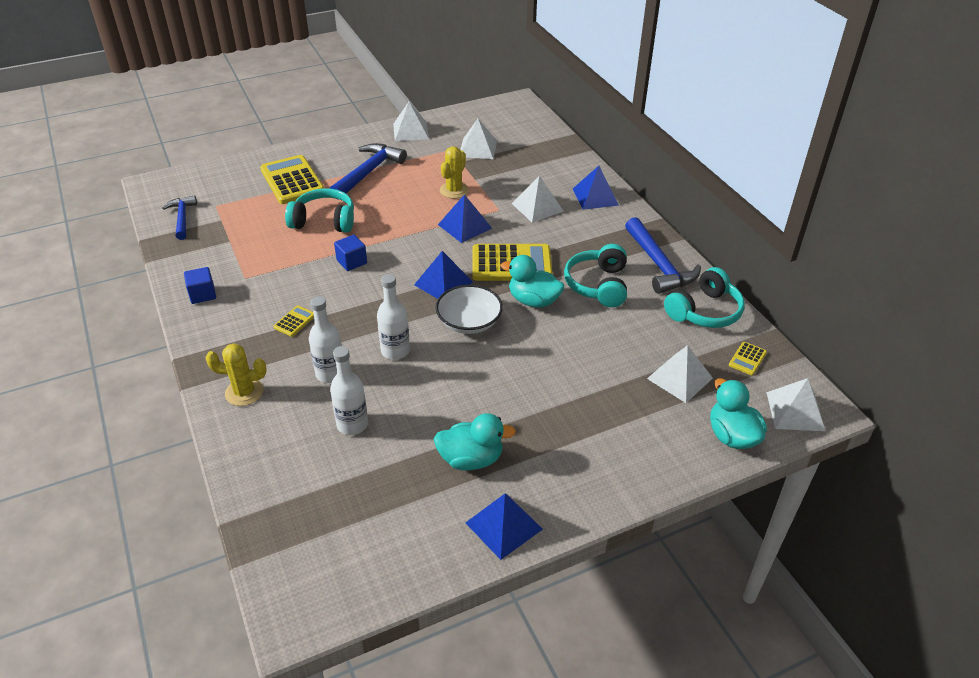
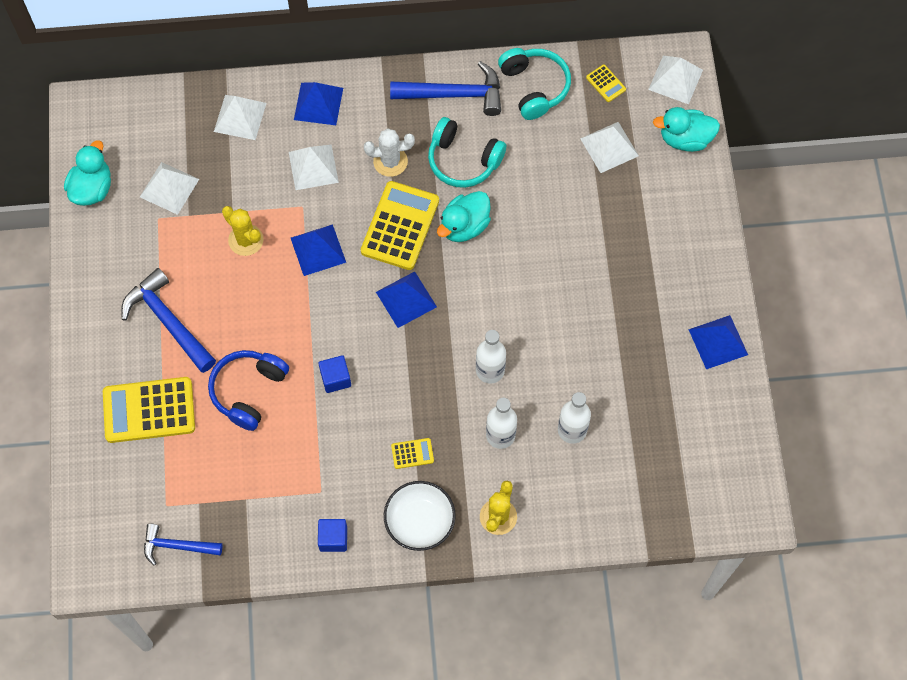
camera: 70 degrees left, 25 degrees up
yellow calculator [274,305,314,337] -> yellow calculator turned 120 degrees clockwise [391,438,434,469]
turquoise headphones [285,189,354,233] -> blue headphones [208,350,289,431]
white pyramid [393,102,429,141] -> white pyramid moved to [214,95,267,140]
turquoise duck [434,413,516,471] -> turquoise duck moved to [64,140,111,206]
white bowl [436,285,503,334] -> white bowl moved to [384,481,456,551]
none -> white cactus [364,129,415,177]

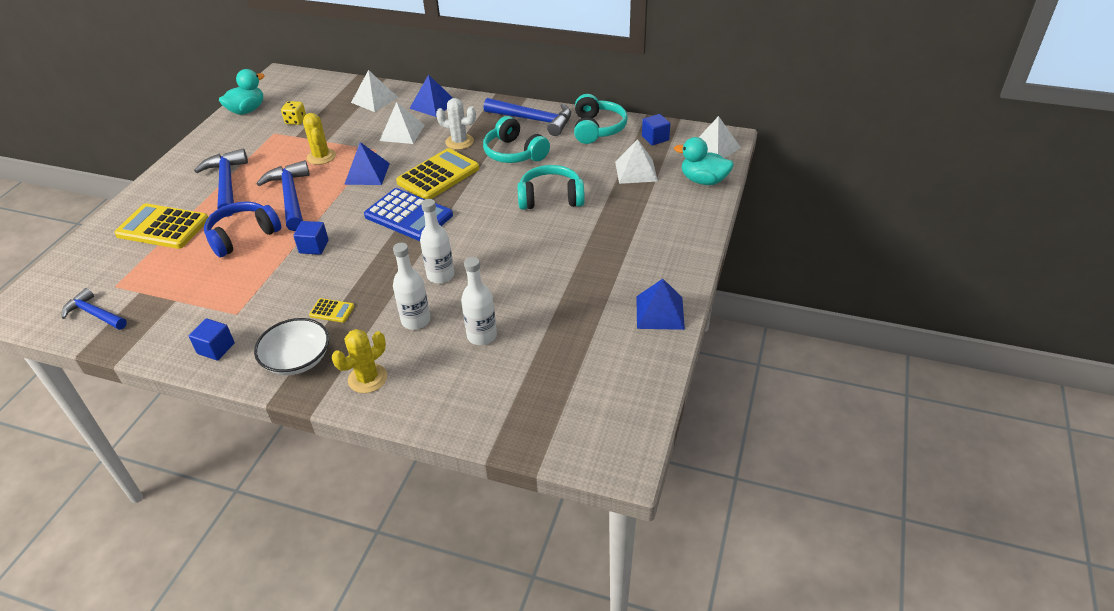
camera: 25 degrees right, 25 degrees down
white pyramid [140,162,199,215] -> yellow dice [281,101,306,125]
blue pyramid [376,271,437,328] -> blue calculator [364,188,453,241]
turquoise duck [437,191,491,242] -> none
yellow calculator [586,64,626,102] -> blue cube [642,114,670,145]
none -> blue hammer [257,160,310,231]
none -> turquoise headphones [518,165,585,210]

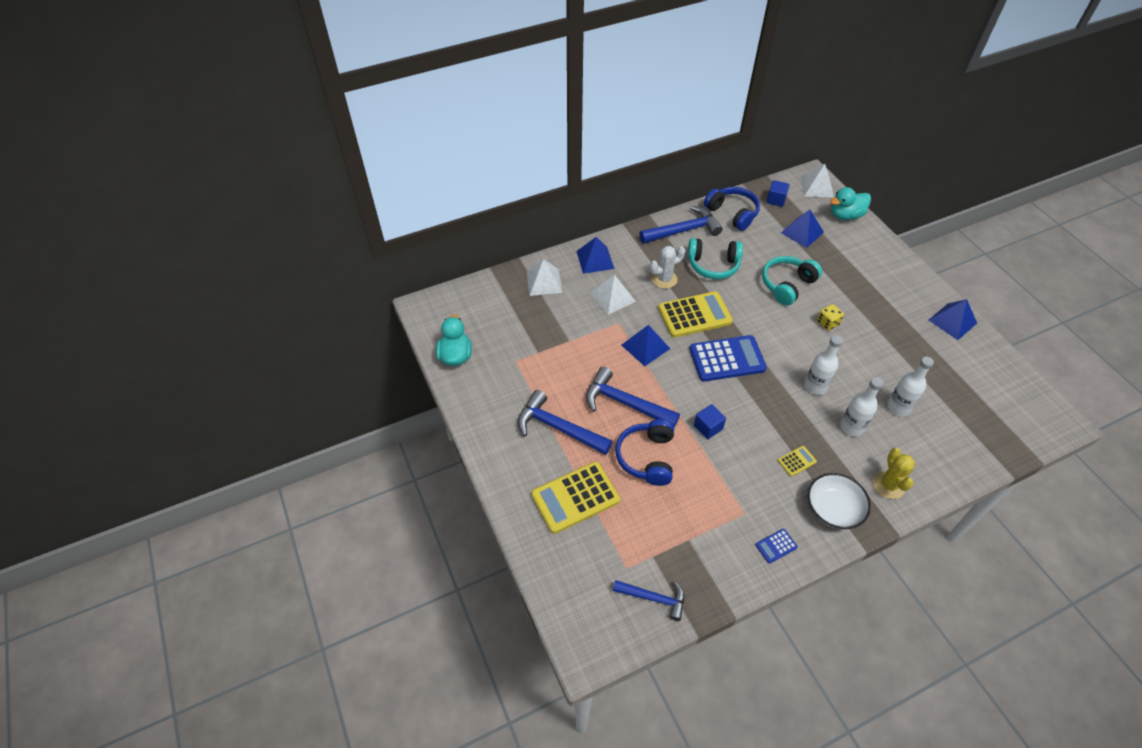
camera: 45 degrees left, 10 degrees up
blue hammer [62,288,127,330] -> blue hammer turned 150 degrees counterclockwise [613,580,684,621]
blue cube [189,318,235,361] -> blue calculator [756,529,798,563]
yellow dice [281,101,306,125] -> yellow dice moved to [817,304,844,331]
yellow cactus [303,113,336,165] -> none
yellow calculator [396,148,480,199] -> yellow calculator turned 75 degrees clockwise [658,291,733,338]
turquoise headphones [574,94,628,144] -> blue headphones [704,187,760,231]
white pyramid [615,139,658,184] -> blue pyramid [781,210,824,248]

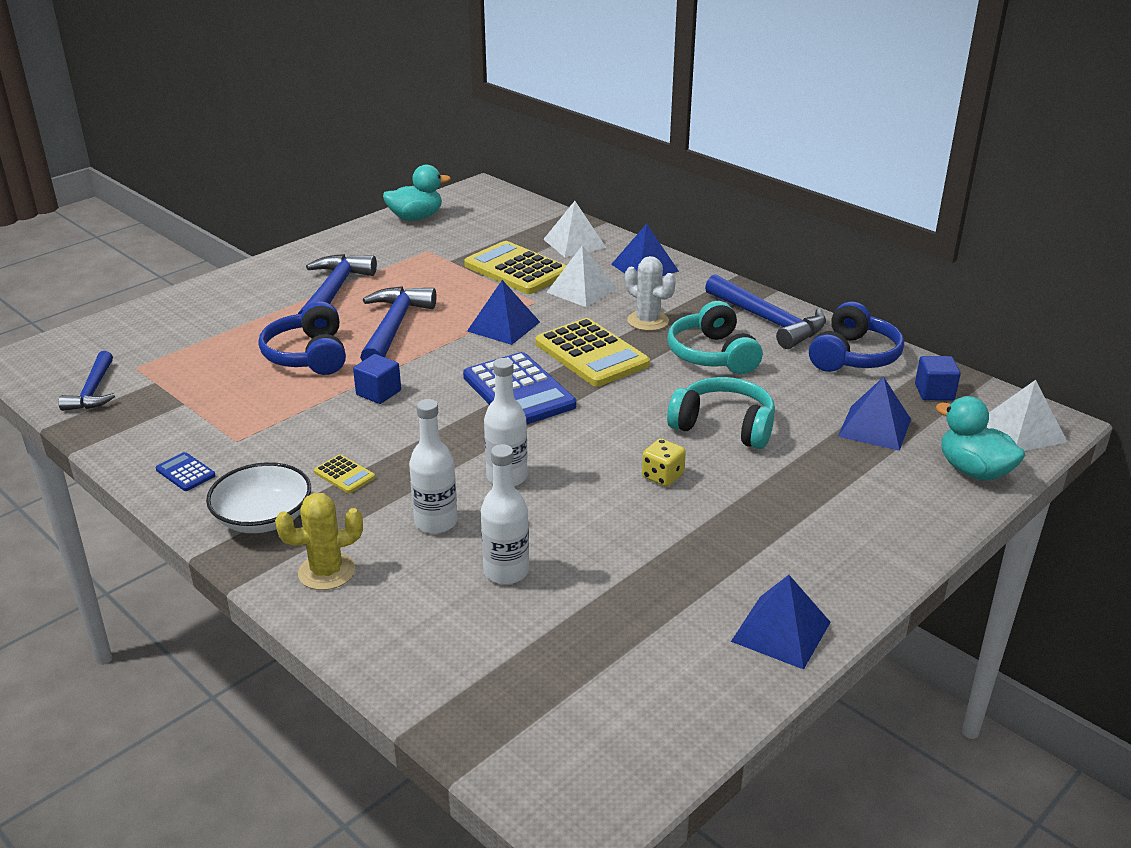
camera: 70 degrees right, 20 degrees down
yellow calculator [531,462,620,534] -> yellow calculator moved to [464,241,567,294]
blue headphones [615,419,674,486] -> blue headphones turned 90 degrees counterclockwise [259,301,346,375]

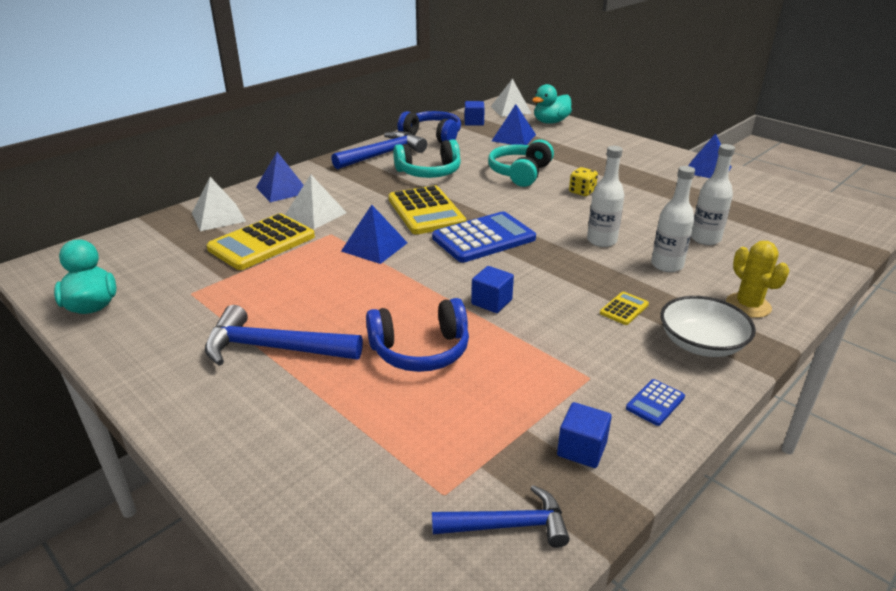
camera: 90 degrees left, 0 degrees up
blue hammer [360,286,437,361] -> none
yellow calculator [535,318,650,387] -> yellow calculator turned 105 degrees clockwise [389,185,466,234]
white cactus [625,256,676,331] -> none
none -> blue cube [557,402,612,468]

